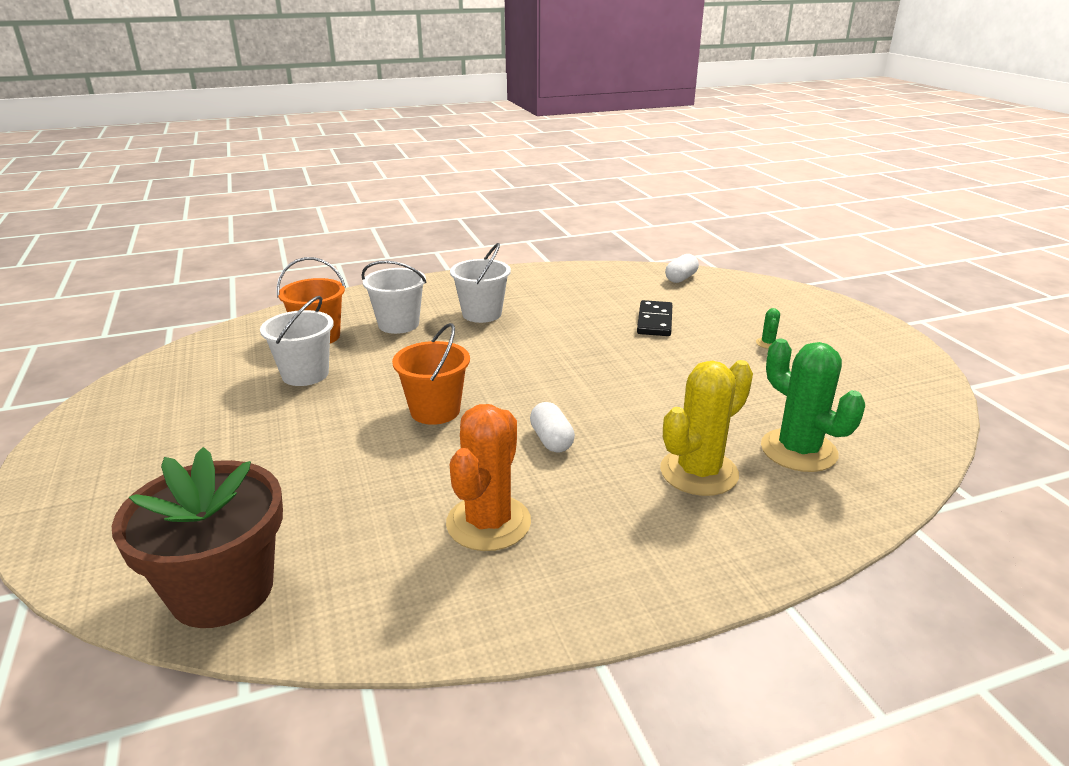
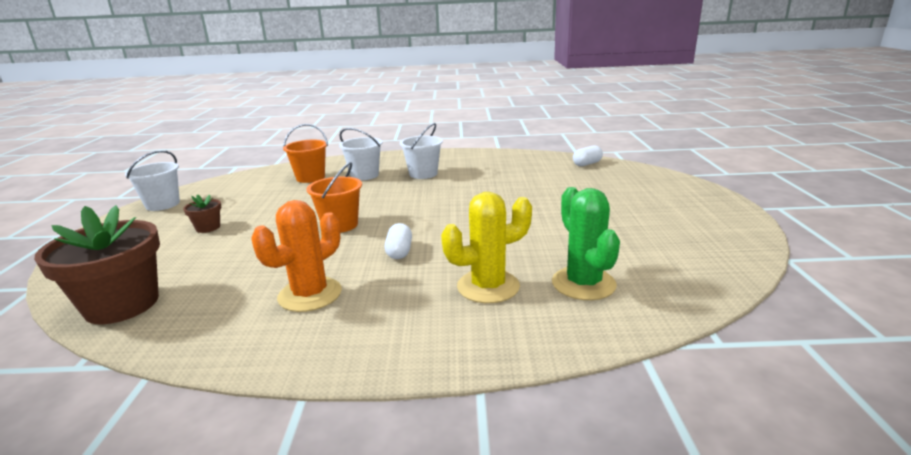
camera: 20 degrees right, 5 degrees down
white bucket [260,296,334,386] -> white bucket moved to [125,150,180,211]
black domino [637,300,672,336] -> none
green cactus [756,308,780,349] -> none
none -> brown flower pot [183,194,221,233]

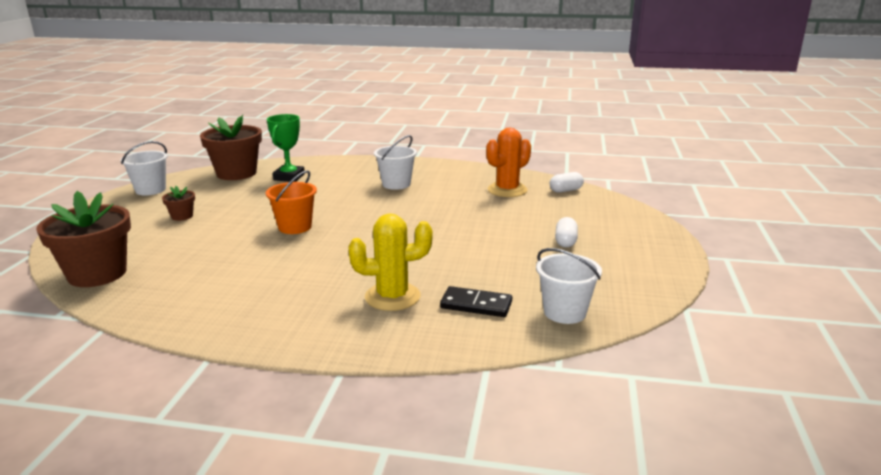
camera: 10 degrees right, 0 degrees up
orange cactus [251,200,342,312] -> orange cactus moved to [486,128,531,197]
orange bucket [283,124,328,183] -> green trophy [267,114,305,182]
white bucket [339,128,383,180] -> white bucket moved to [536,248,602,324]
white capsule [385,223,412,259] -> white capsule moved to [555,217,578,247]
green cactus [552,187,620,300] -> black domino [440,286,512,317]
none -> brown flower pot [200,115,262,180]

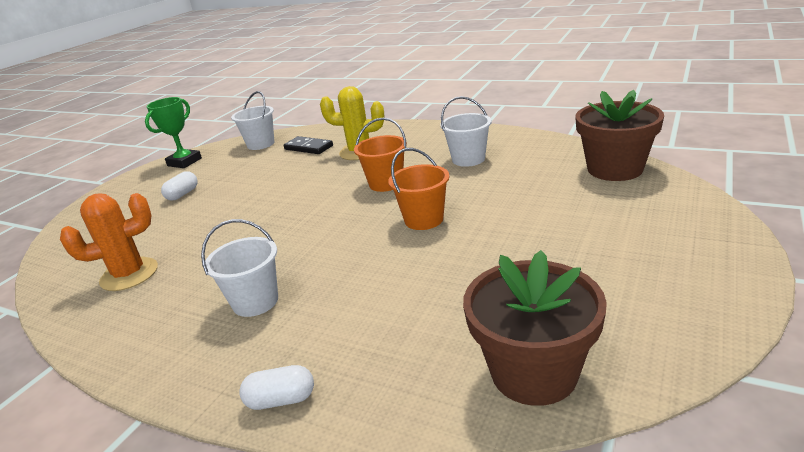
camera: 160 degrees left, 5 degrees up
white bucket [121,141,168,195] -> white bucket moved to [440,96,492,167]
brown flower pot [162,186,195,221] -> none
green trophy [267,114,305,182] -> green trophy moved to [145,97,202,168]
white capsule [550,172,584,193] -> white capsule moved to [239,365,314,410]
none -> orange bucket [354,118,407,192]

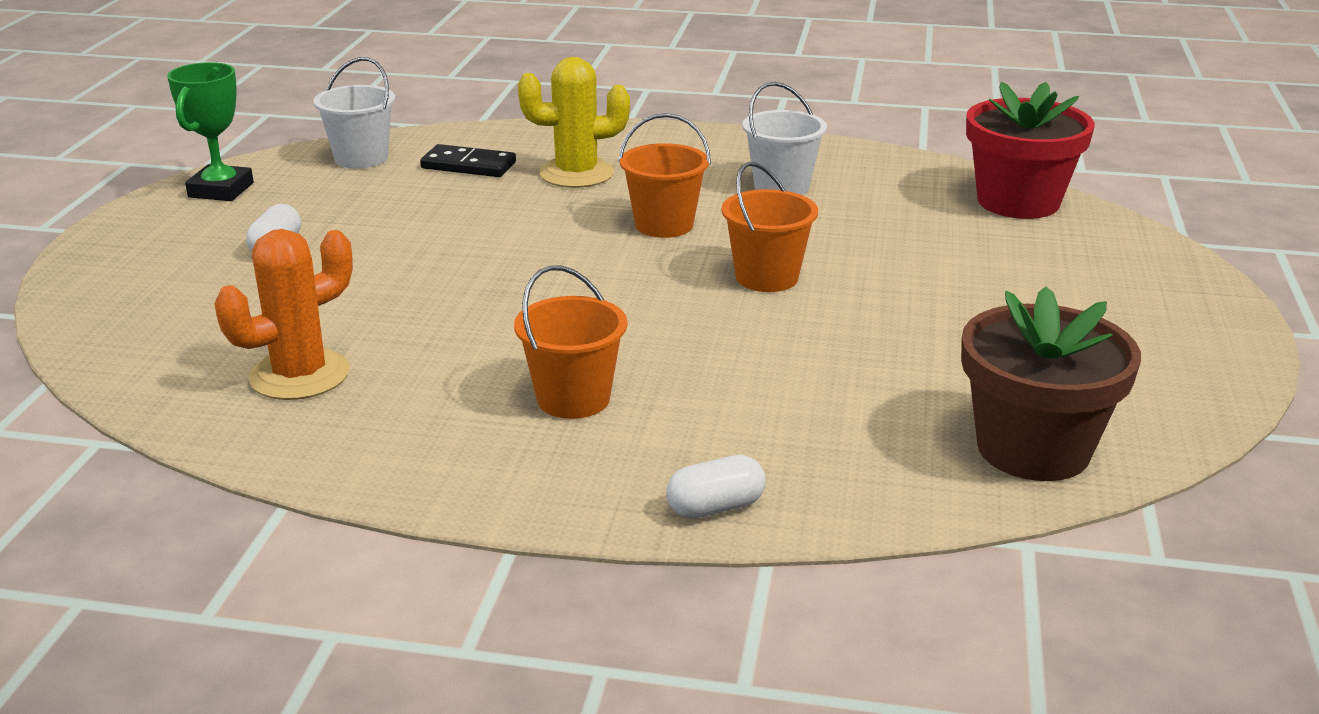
camera: 20 degrees left, 0 degrees up
white bucket [201,219,278,317] -> orange bucket [514,265,627,419]
brown flower pot [575,90,664,181] -> red flower pot [966,81,1094,219]

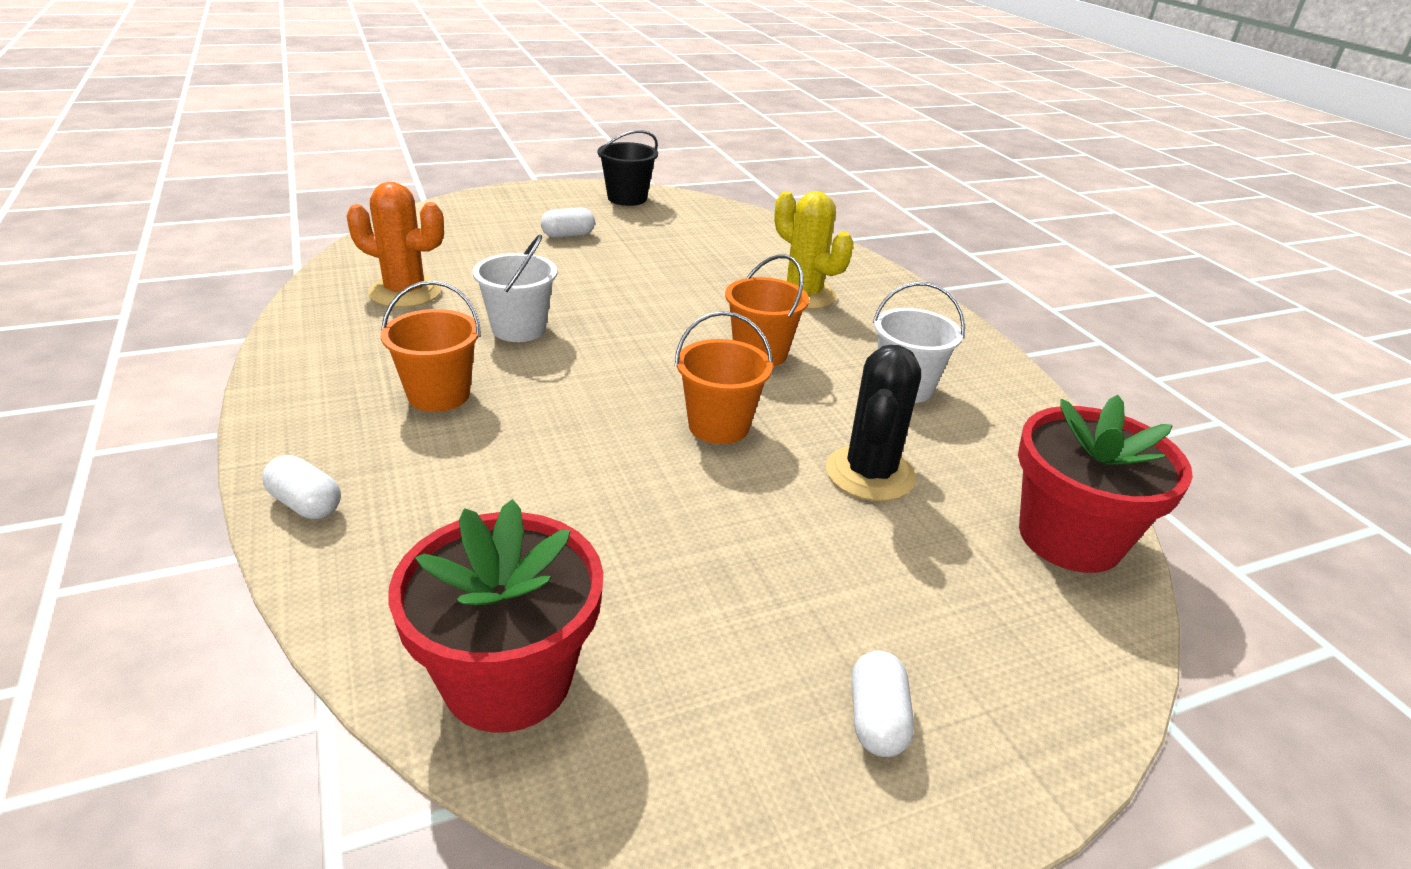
camera: 55 degrees right, 5 degrees up
green trophy [167,62,254,201] -> black bucket [598,130,658,206]
white bucket [313,57,395,169] -> white bucket moved to [473,234,557,342]
black domino [420,144,516,177] -> none
brown flower pot [961,286,1141,481] -> red flower pot [389,499,603,732]
none -> black cactus [826,345,921,501]
none -> white capsule [852,651,914,757]

